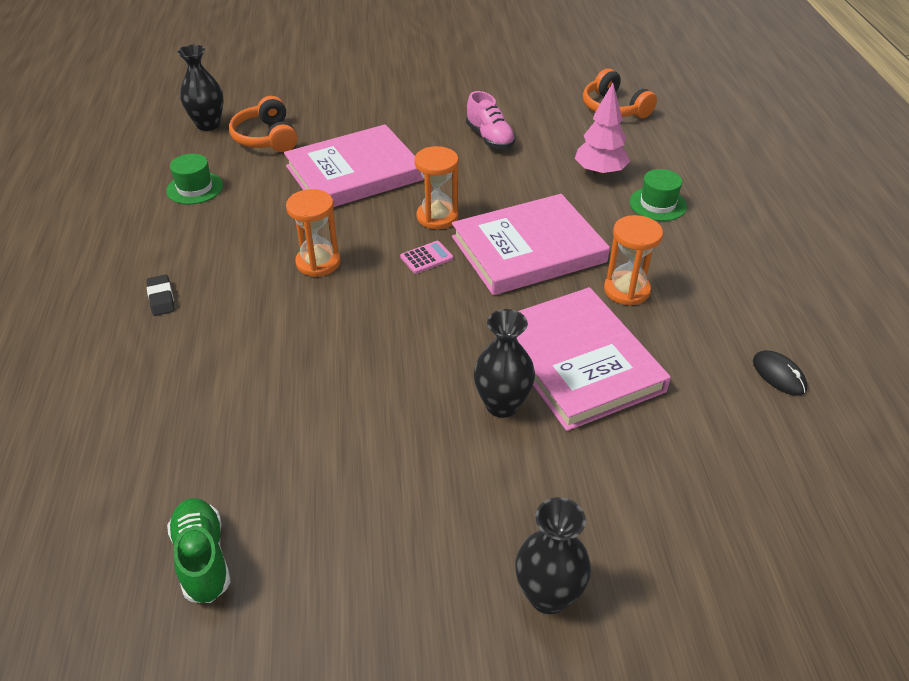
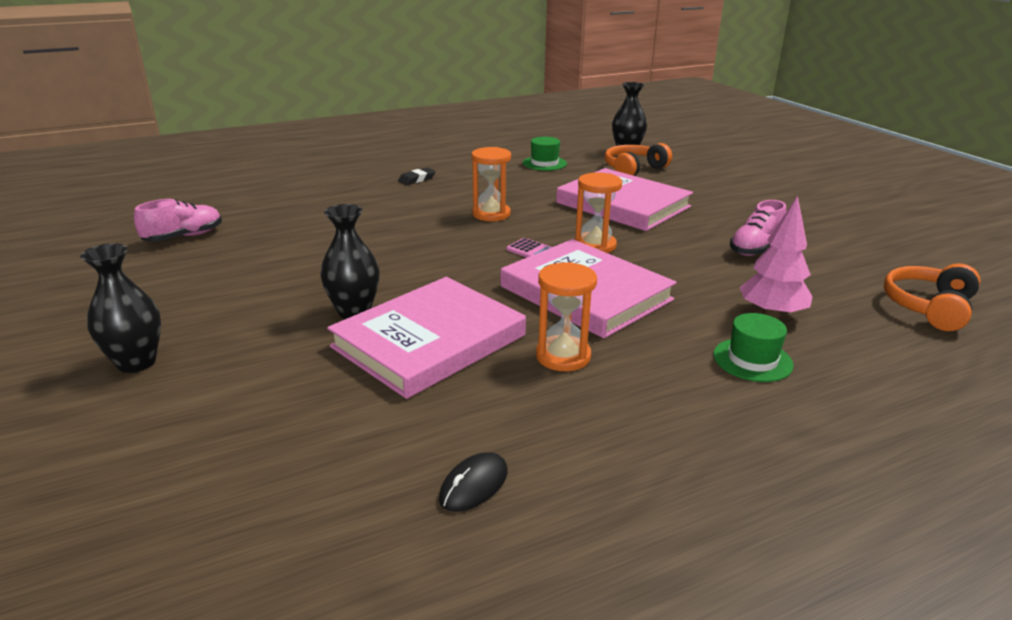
camera: 70 degrees right, 15 degrees down
green shoe [167,498,231,603] -> pink shoe [134,199,222,242]

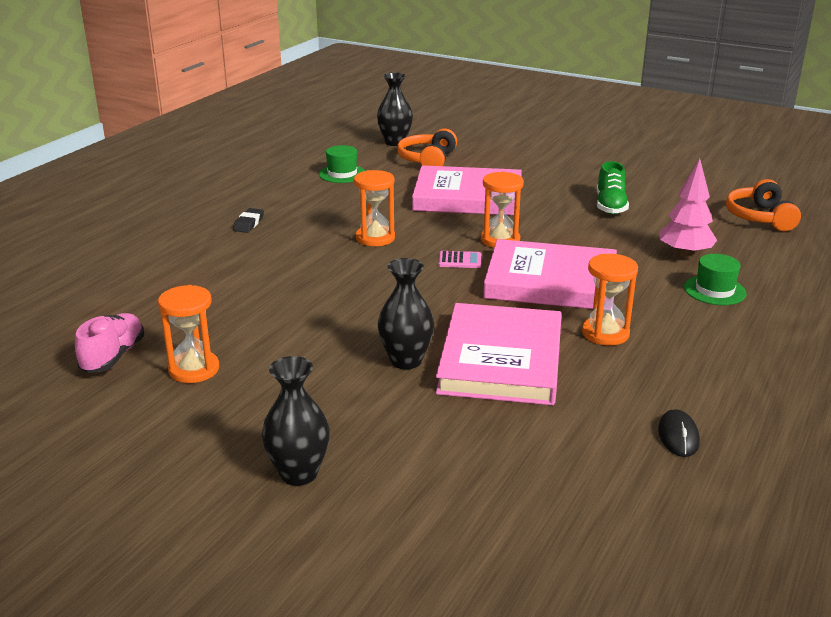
camera: 35 degrees left, 0 degrees up
pink shoe [730,200,787,256] -> green shoe [597,161,629,215]
none -> orange hourglass [158,285,219,383]

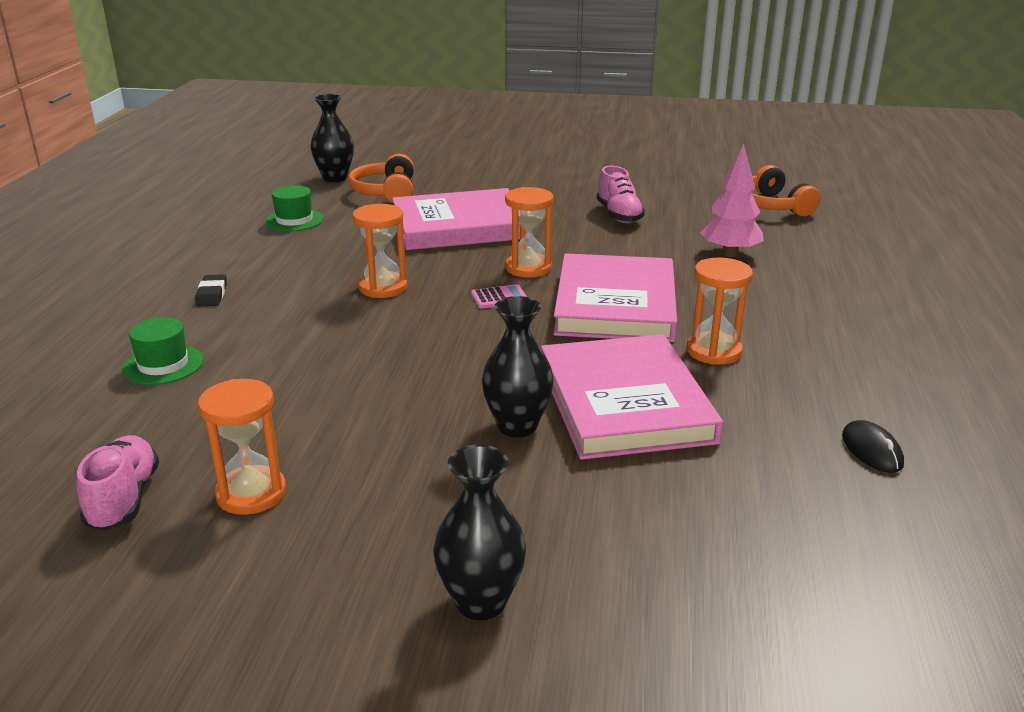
camera: 20 degrees left, 0 degrees up
pink book [483,239,617,309] -> pink book turned 75 degrees counterclockwise [553,253,677,342]
green shoe [597,161,629,215] -> pink shoe [597,166,645,223]
green hat [684,254,747,305] -> green hat moved to [122,317,204,385]

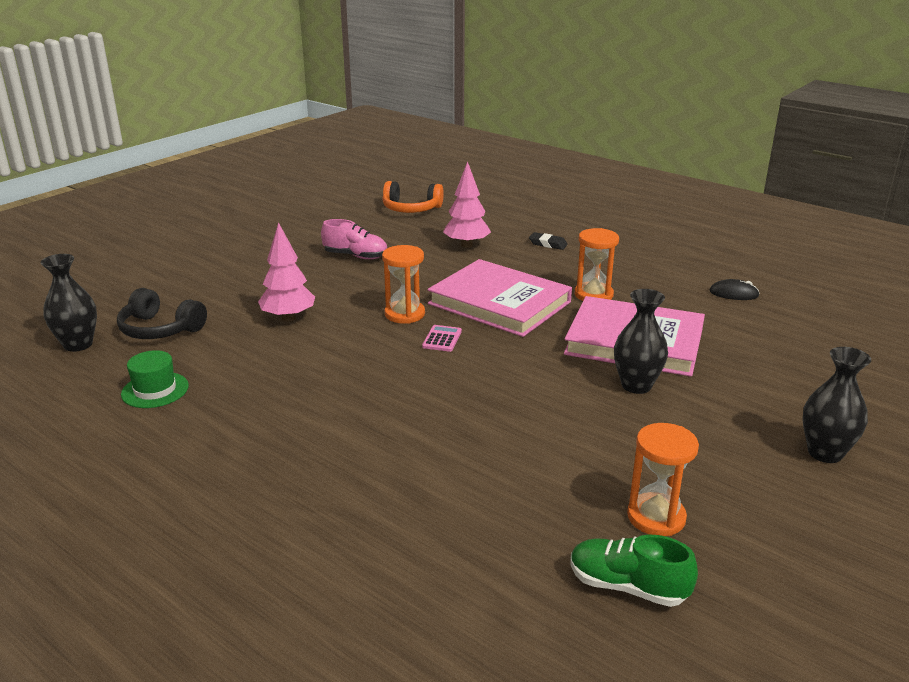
camera: 60 degrees left, 0 degrees up
pink shoe [77,435,159,531] -> green shoe [571,535,698,607]
green hat [122,317,204,385] -> none
black eraser [196,274,227,307] -> black eraser moved to [529,232,568,250]
orange headphones [348,154,414,203] -> black headphones [117,288,207,339]
orange hourglass [352,204,407,298] -> none
pink book [392,188,520,250] -> pink tree [258,222,315,321]

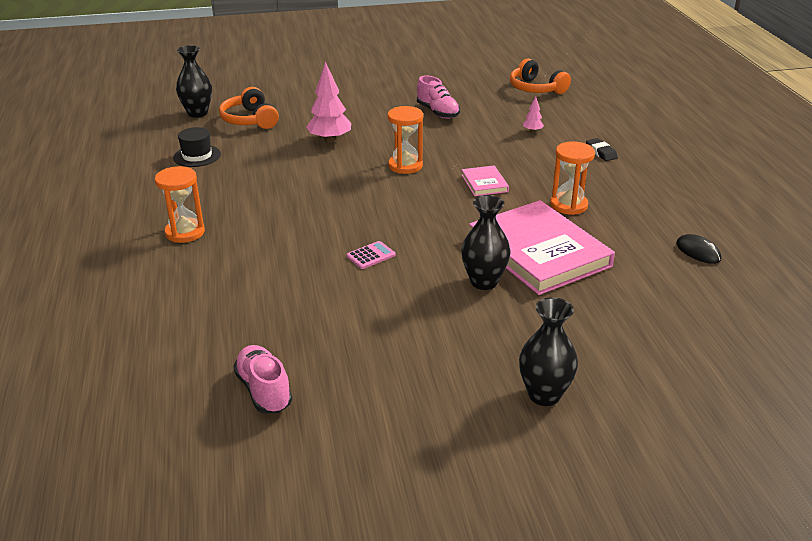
camera: 40 degrees right, 5 degrees up
black headphones [117,288,207,339] -> orange headphones [219,87,279,129]
green hat [121,350,189,408] -> black hat [173,127,221,167]
pink calculator [422,325,462,352] -> pink calculator moved to [346,241,396,269]
pink book [428,259,572,337] -> pink book [462,165,509,196], size x0.44
pink tree [443,161,491,248] -> pink tree [523,96,544,133], size x0.47
green shoe [571,535,698,607] -> pink shoe [233,345,292,413]
orange hourglass [627,423,699,536] -> orange hourglass moved to [155,166,205,243]

